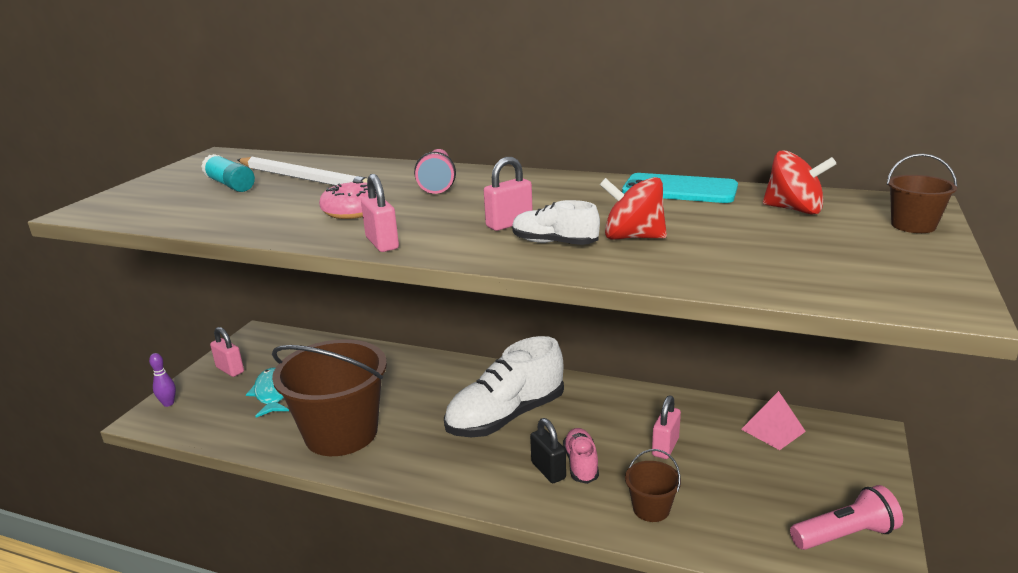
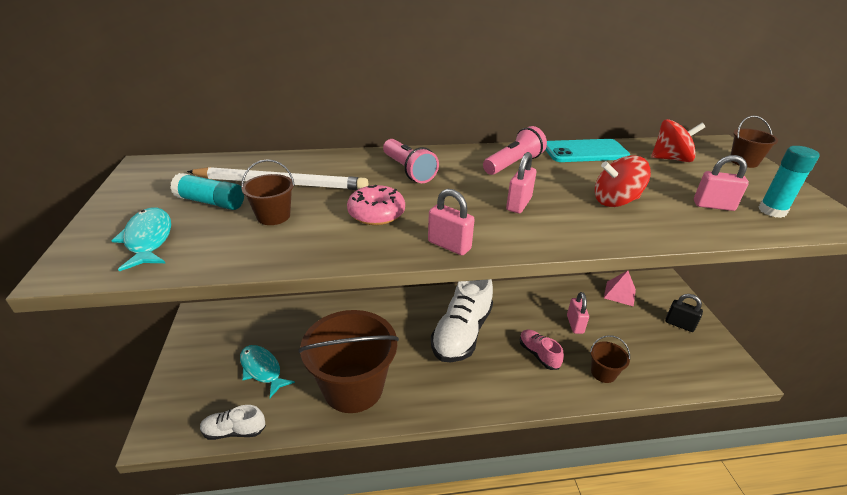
camera: 30 degrees left, 10 degrees up
purple bowling pin [149,353,176,407] -> none
pink padlock [210,327,244,377] -> pink padlock moved to [694,155,749,211]
white shoe [512,200,600,245] -> white shoe moved to [200,405,266,440]
black padlock [530,418,566,483] -> black padlock moved to [665,294,703,332]
pink flashlight [790,485,903,550] -> pink flashlight moved to [483,126,547,175]
none -> turquoise fish [111,208,171,271]
none -> brown bucket [241,159,295,225]
none -> turquoise glue stick [759,146,819,218]

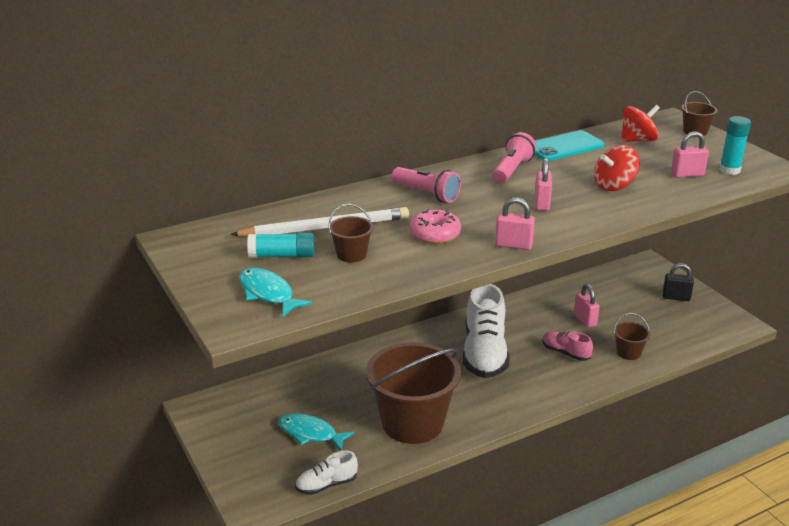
camera: 20 degrees left, 5 degrees down
pink pyramid [604,271,636,307] -> none

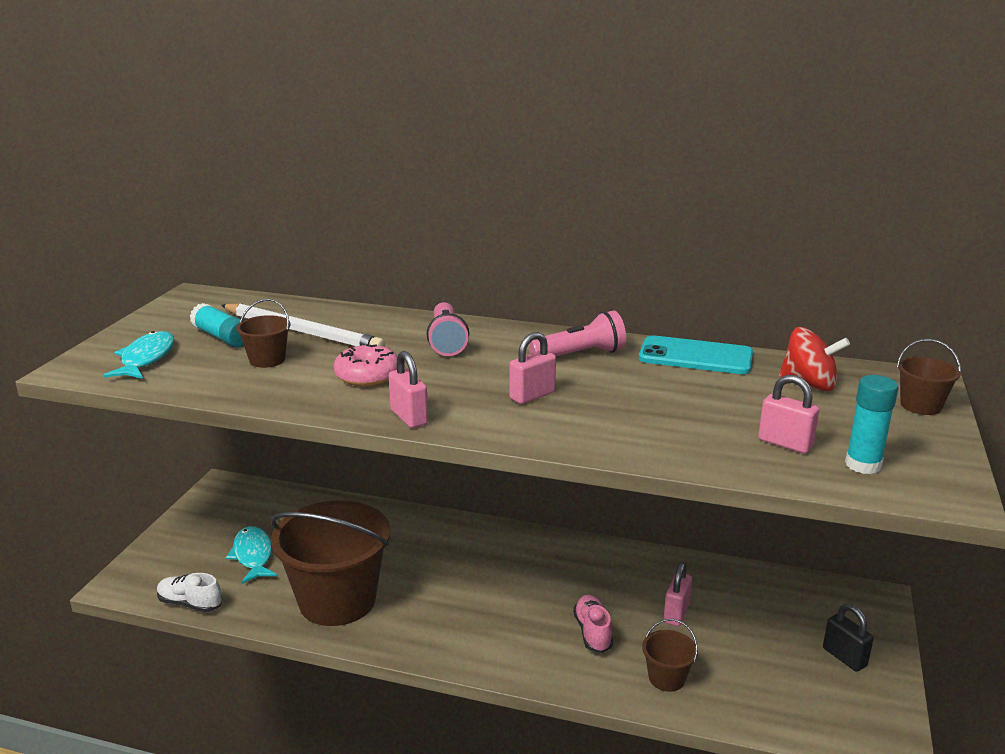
camera: 45 degrees right, 5 degrees down
white shoe [463,284,509,378] -> none
red spinning top [594,145,640,191] -> none

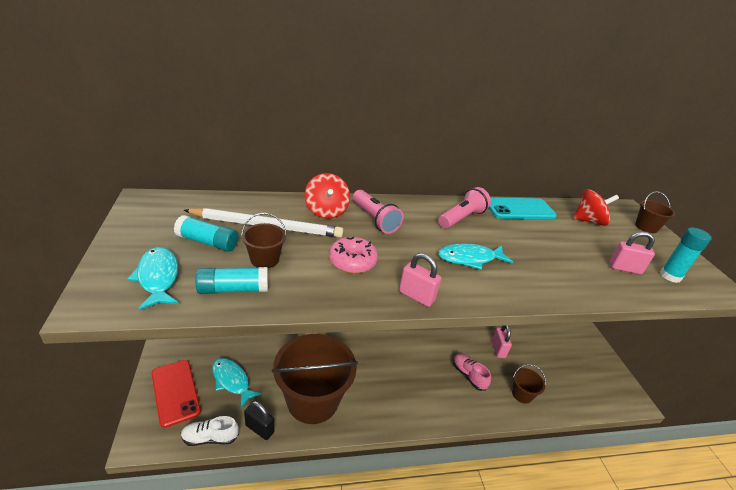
camera: 30 degrees left, 10 degrees up
pink padlock [509,332,556,404] -> turquoise fish [438,243,513,270]
black padlock [823,604,874,672] -> black padlock moved to [244,401,274,440]
none -> red phone [152,360,201,428]
none -> turquoise glue stick [196,267,268,294]
none -> red spinning top [304,173,350,219]

